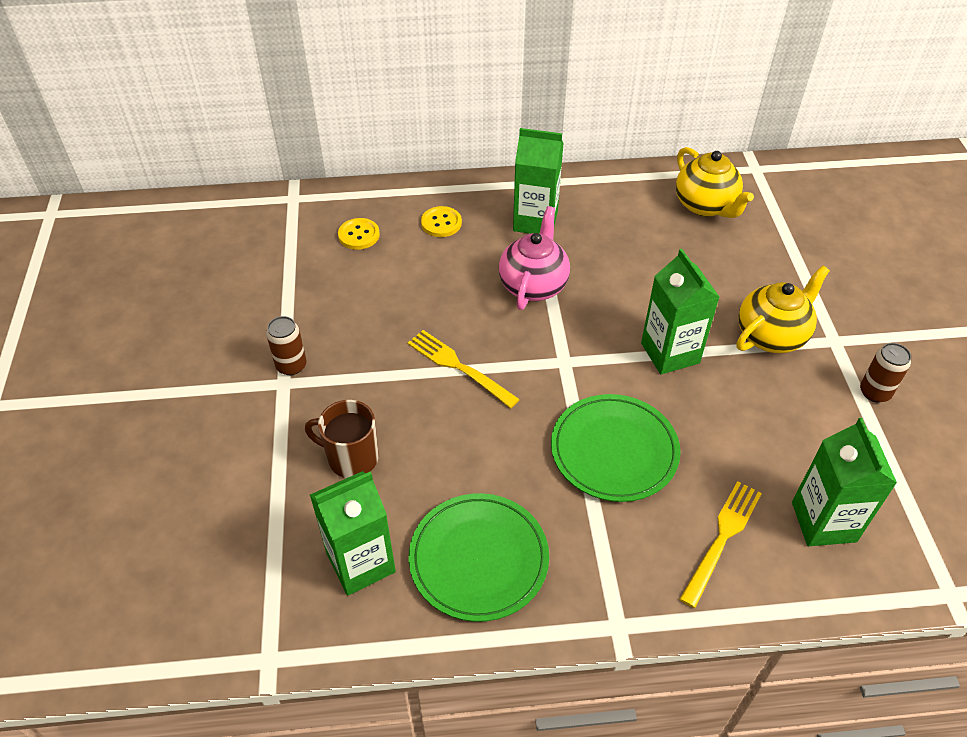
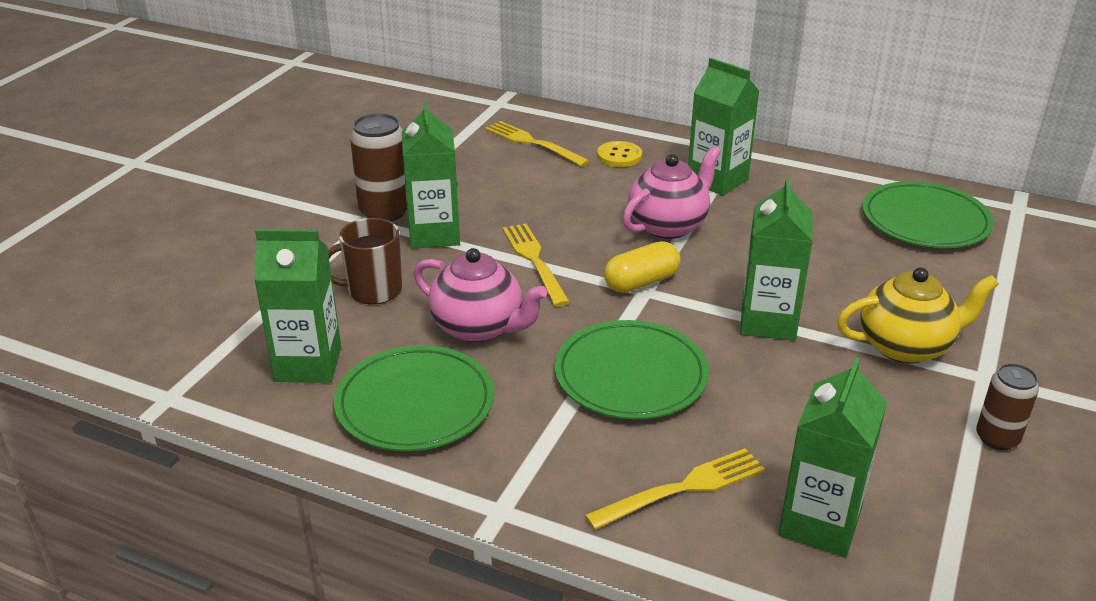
camera: 30 degrees right, 15 degrees down
brown can [266,316,307,375] -> brown can [350,113,407,222], size x1.58
brown mug [305,400,378,478] -> brown mug turned 60 degrees counterclockwise [328,218,402,304]
yellow button [338,218,380,250] -> yellow fork [485,121,590,167]
yellow teapot [676,147,754,218] -> green plate [862,181,994,248]
none -> green carton [402,101,460,249]
none -> pink teapot [414,248,547,343]
none -> yellow capsule [604,241,681,293]

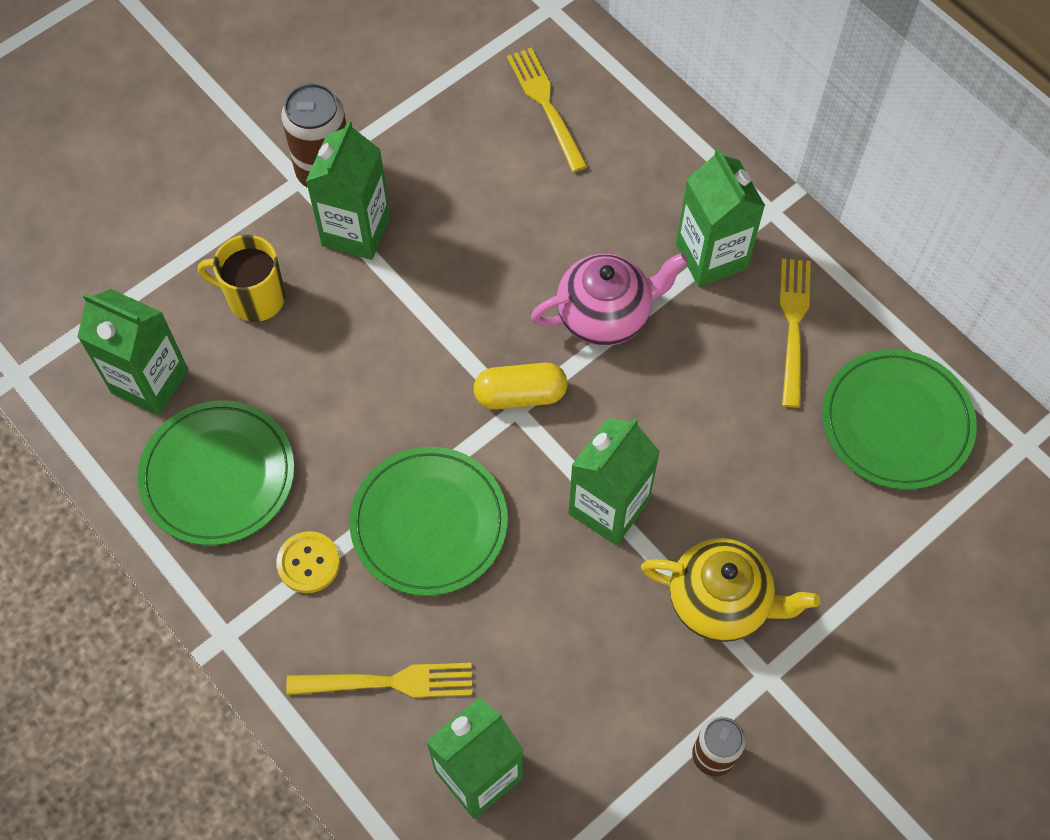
camera: 25 degrees right, 30 degrees up
brown mug [328,218,402,304] -> yellow mug [198,235,285,322]
pink teapot [414,248,547,343] -> none
yellow fork [503,224,570,307] -> yellow fork moved to [780,259,811,408]
yellow button [597,141,642,167] -> yellow button moved to [276,531,340,593]

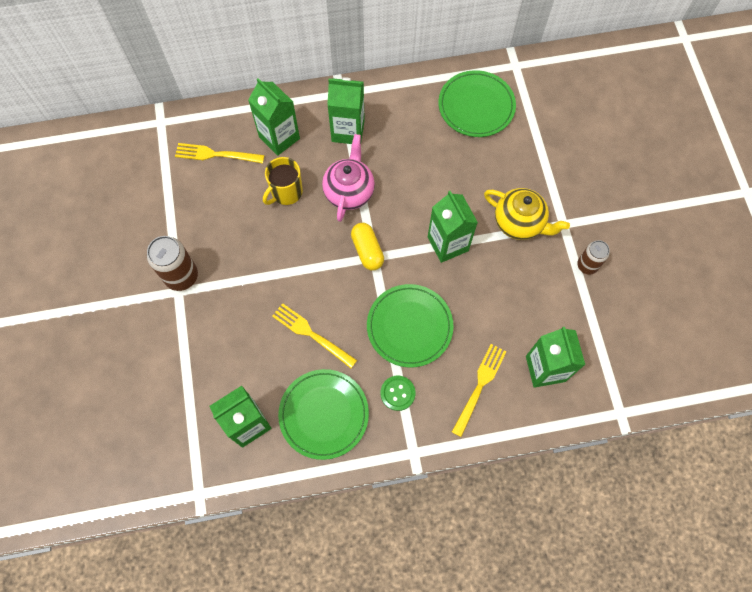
camera: 60 degrees left, 5 degrees up
yellow mug [198,235,285,322] -> yellow mug moved to [263,157,303,205]
yellow button [276,531,340,593] -> green button [381,376,416,411]
green carton [306,120,390,260] -> green carton moved to [248,78,300,156]
yellow capsule [473,363,567,409] -> yellow capsule turned 45 degrees counterclockwise [351,223,384,270]
yellow teapot [641,538,820,642] -> yellow teapot turned 75 degrees clockwise [484,188,570,240]
yellow fork [780,259,811,408] -> yellow fork moved to [272,303,357,368]

